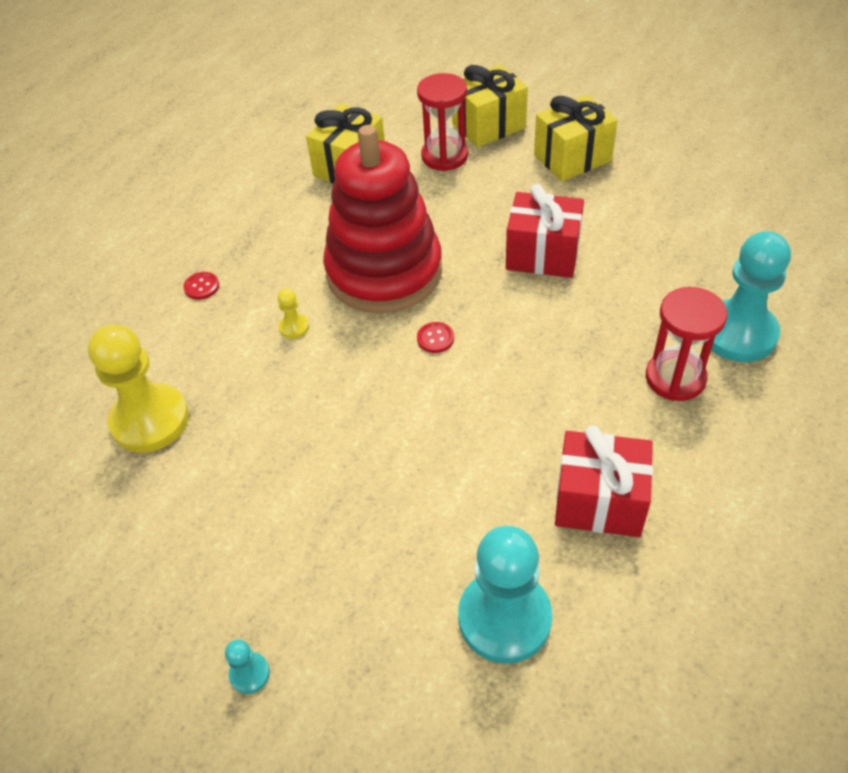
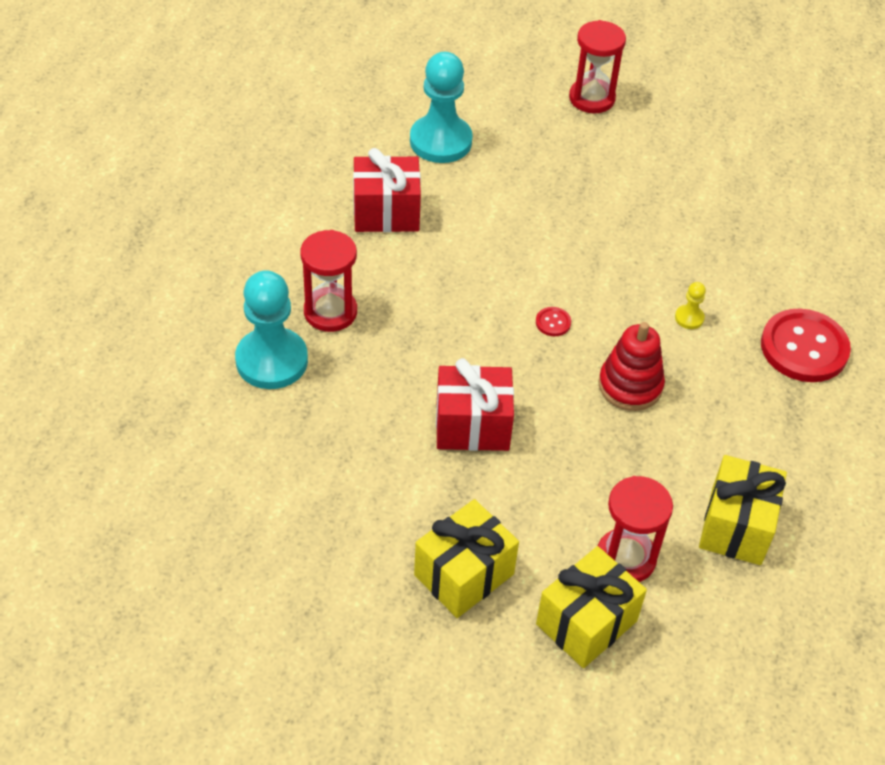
camera: 160 degrees right, 0 degrees up
yellow pawn [88,324,189,453] -> none
red button [183,272,219,300] -> red button [761,309,851,382], size x2.45
turquoise pawn [225,639,270,694] -> red hourglass [569,20,626,113]
red stacking toy [323,125,442,313] -> red stacking toy [598,322,665,411], size x0.53

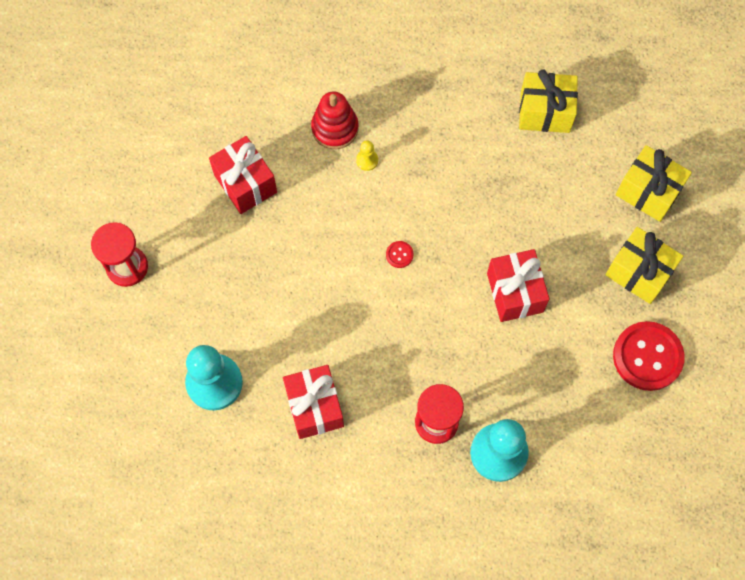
camera: 100 degrees left, 20 degrees up
red stacking toy [598,322,665,411] -> red stacking toy moved to [311,92,359,149]
red hourglass [598,476,673,582] -> none
red button [761,309,851,382] -> red button moved to [613,321,685,391]
none -> red gift [209,136,277,214]

